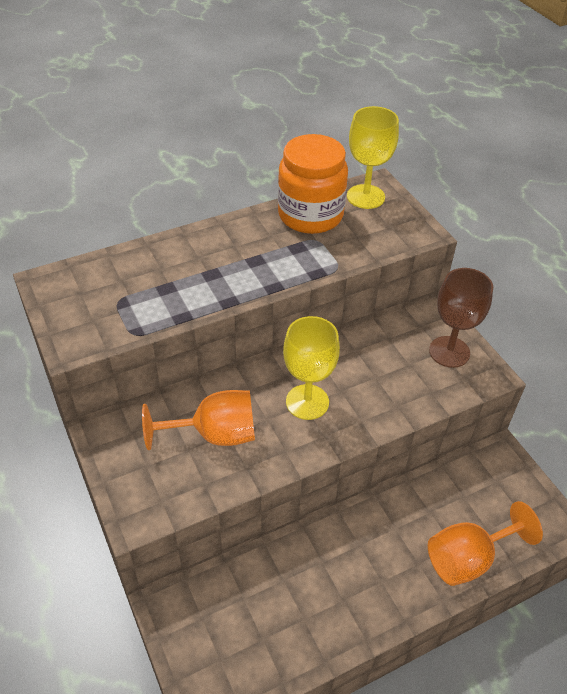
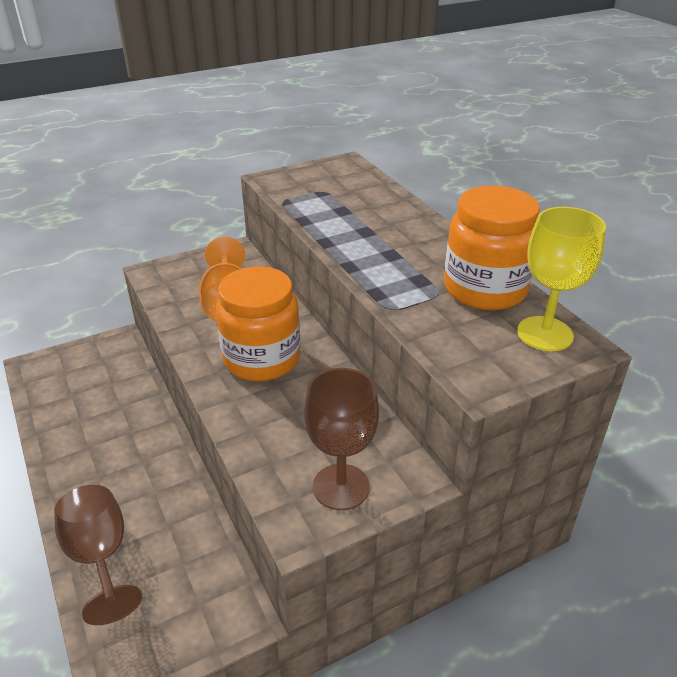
camera: 90 degrees right, 10 degrees down
yellow goblet [283,316,340,420] -> orange jar [216,266,300,381]
orange goblet [428,501,543,586] -> brown goblet [54,485,142,625]

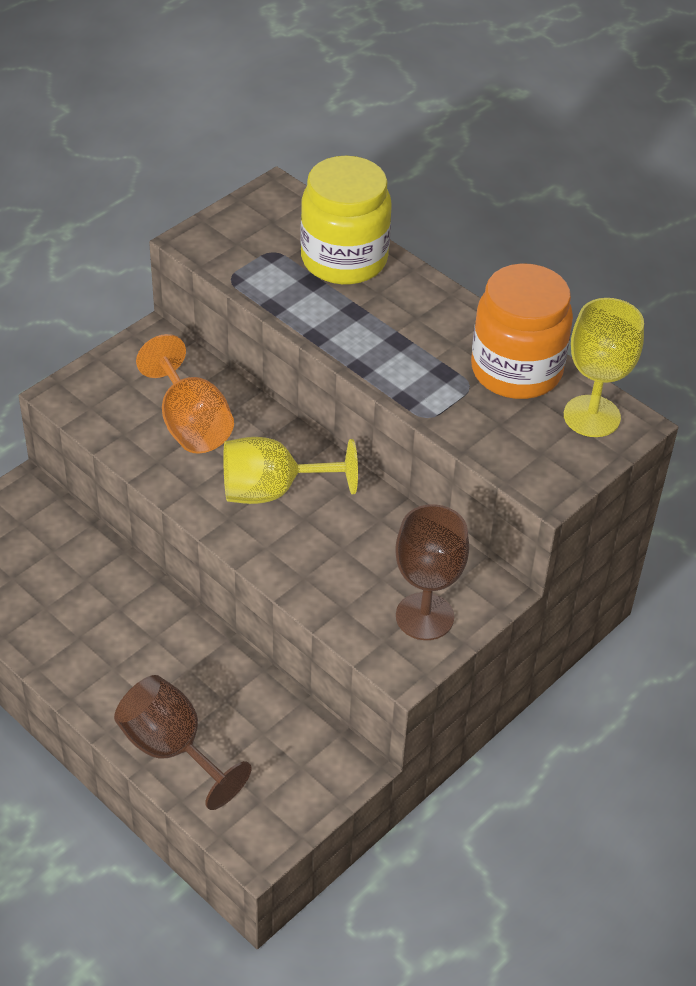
camera: 20 degrees left, 10 degrees up
orange jar [216,266,300,381] -> yellow goblet [223,437,358,504]
none -> yellow jar [300,156,392,284]

